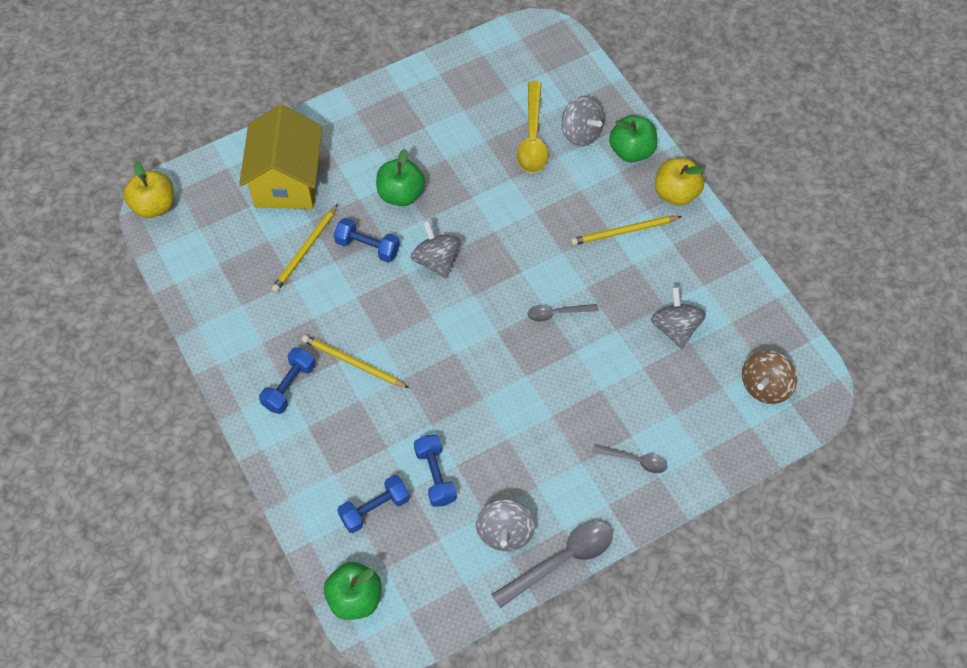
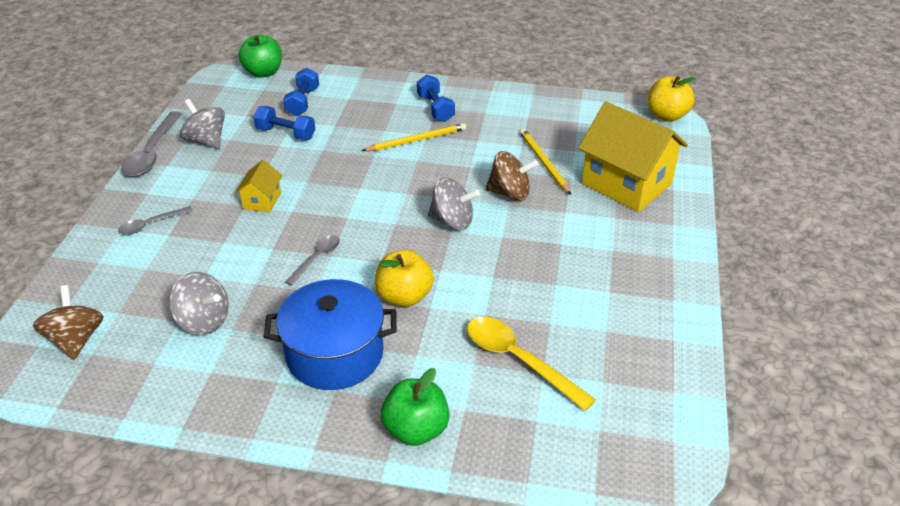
camera: 130 degrees right, 20 degrees down
blue dumbbell [334,218,400,263] -> brown spinning top [486,151,539,201]
green apple [376,149,425,206] -> none
grey spinning top [562,96,604,146] -> none
yellow pencil [571,216,682,245] -> blue pot [264,279,397,390]
yellow apple [655,158,705,206] -> yellow apple moved to [375,250,434,307]
none -> yellow house [235,160,283,212]

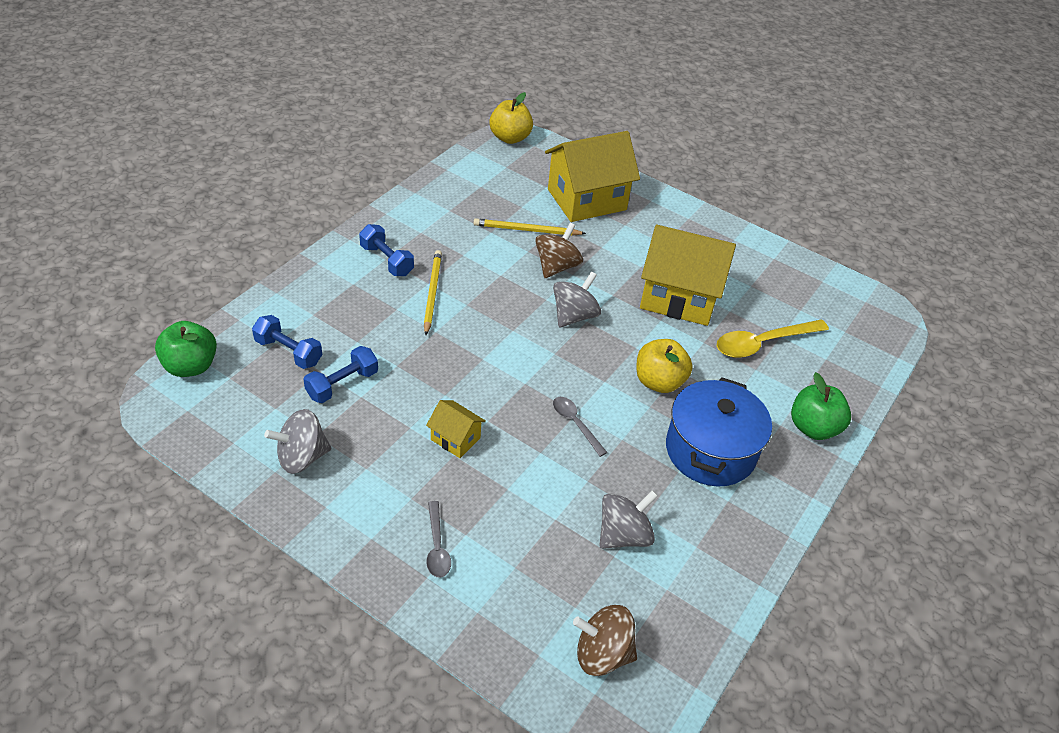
camera: 70 degrees left, 5 degrees up
grey spoon [121,111,182,177] -> none
blue dumbbell [417,75,455,122] -> blue dumbbell turned 45 degrees clockwise [359,224,414,276]
none -> yellow house [640,225,736,326]

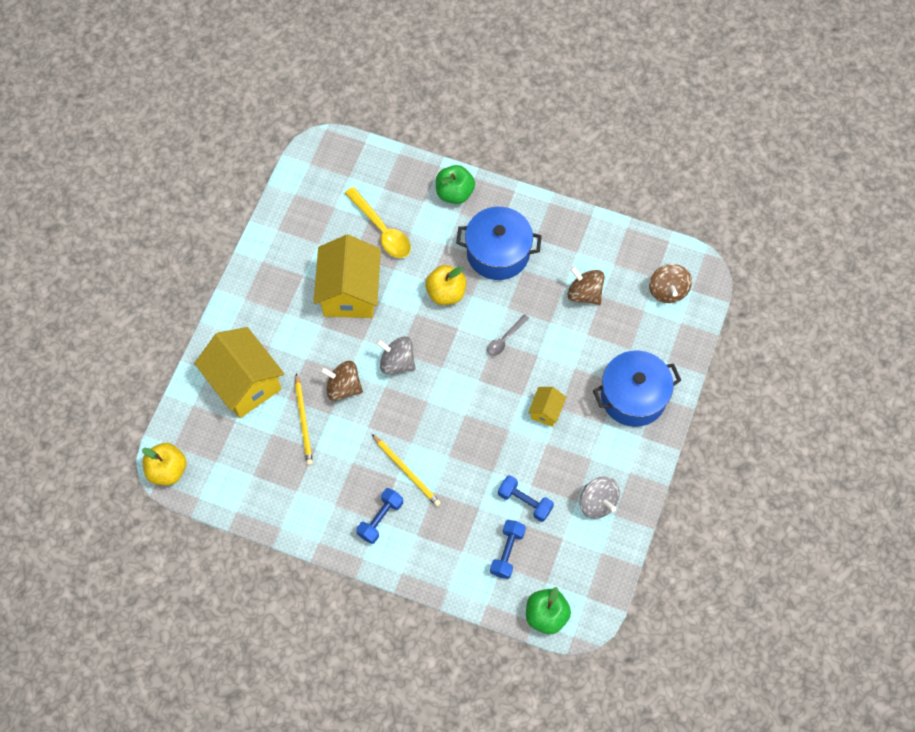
camera: 100 degrees left, 20 degrees up
yellow pencil [424,250,442,335] -> yellow pencil turned 120 degrees counterclockwise [372,434,441,506]
grey spoon [426,501,451,577] -> blue pot [593,350,681,427]
grey spinning top [599,490,658,549] -> brown spinning top [567,266,604,305]

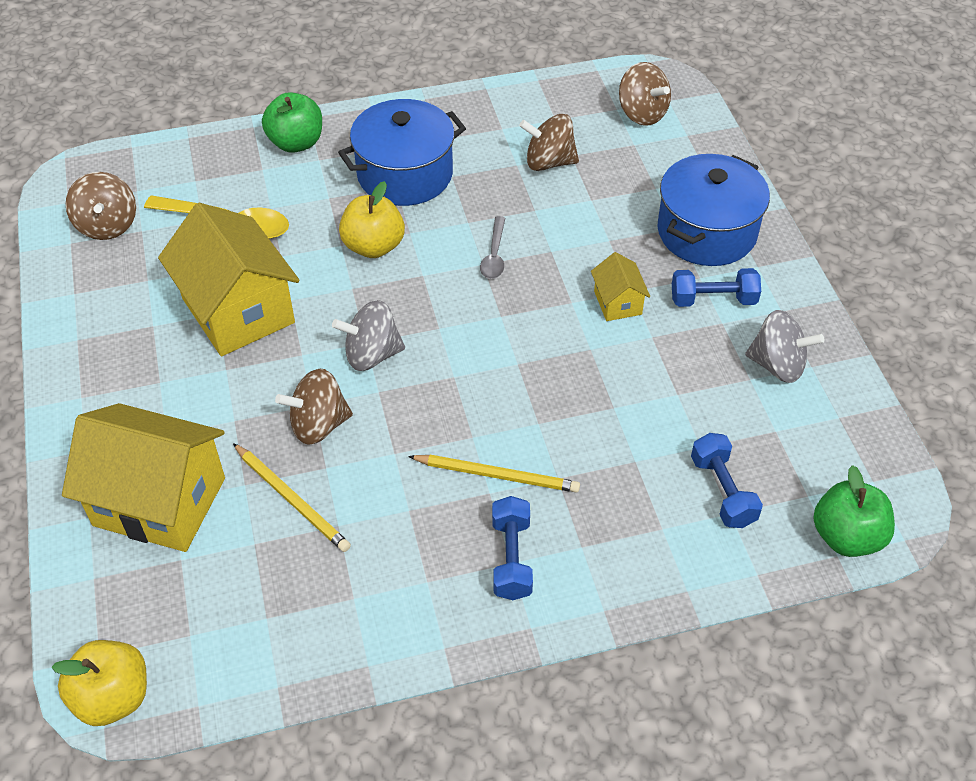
camera: 35 degrees left, 15 degrees down
blue dumbbell [498,475,554,522] -> blue dumbbell moved to [672,268,761,307]
none -> brown spinning top [66,172,136,240]

